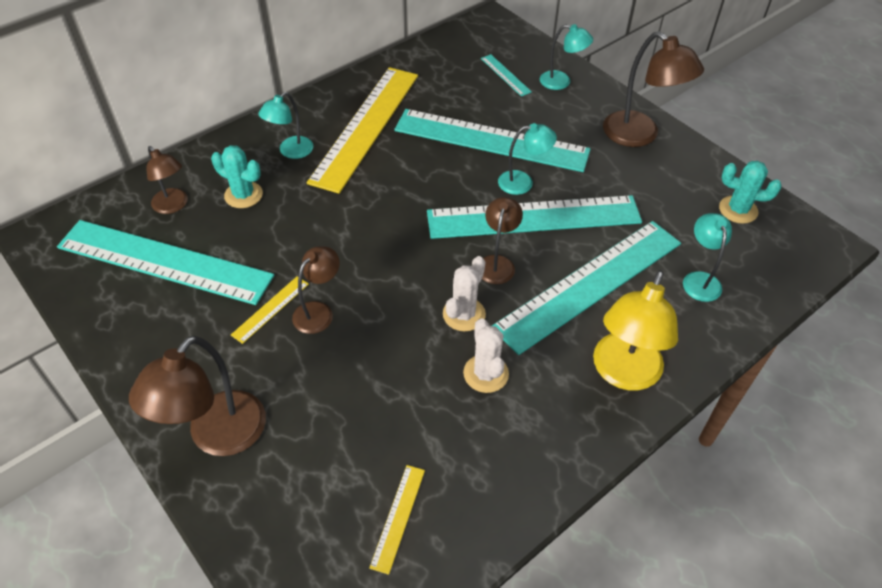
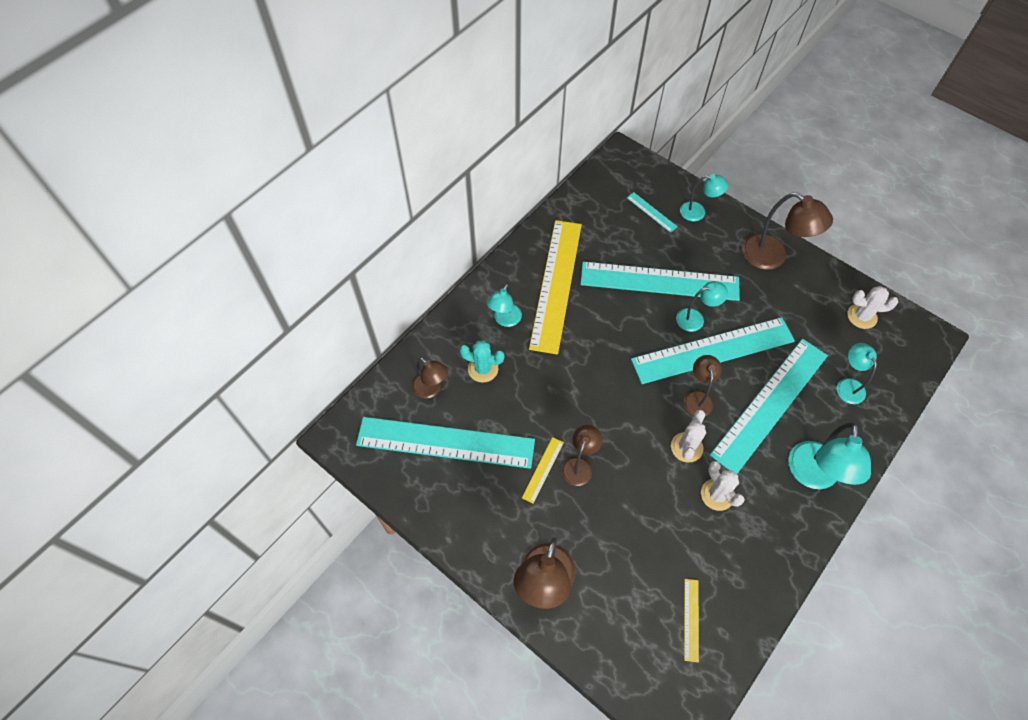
camera: 10 degrees left, 10 degrees up
yellow lamp [593,270,678,391] -> turquoise lamp [788,422,871,489]
turquoise cactus [719,161,781,224] -> white cactus [847,286,898,329]

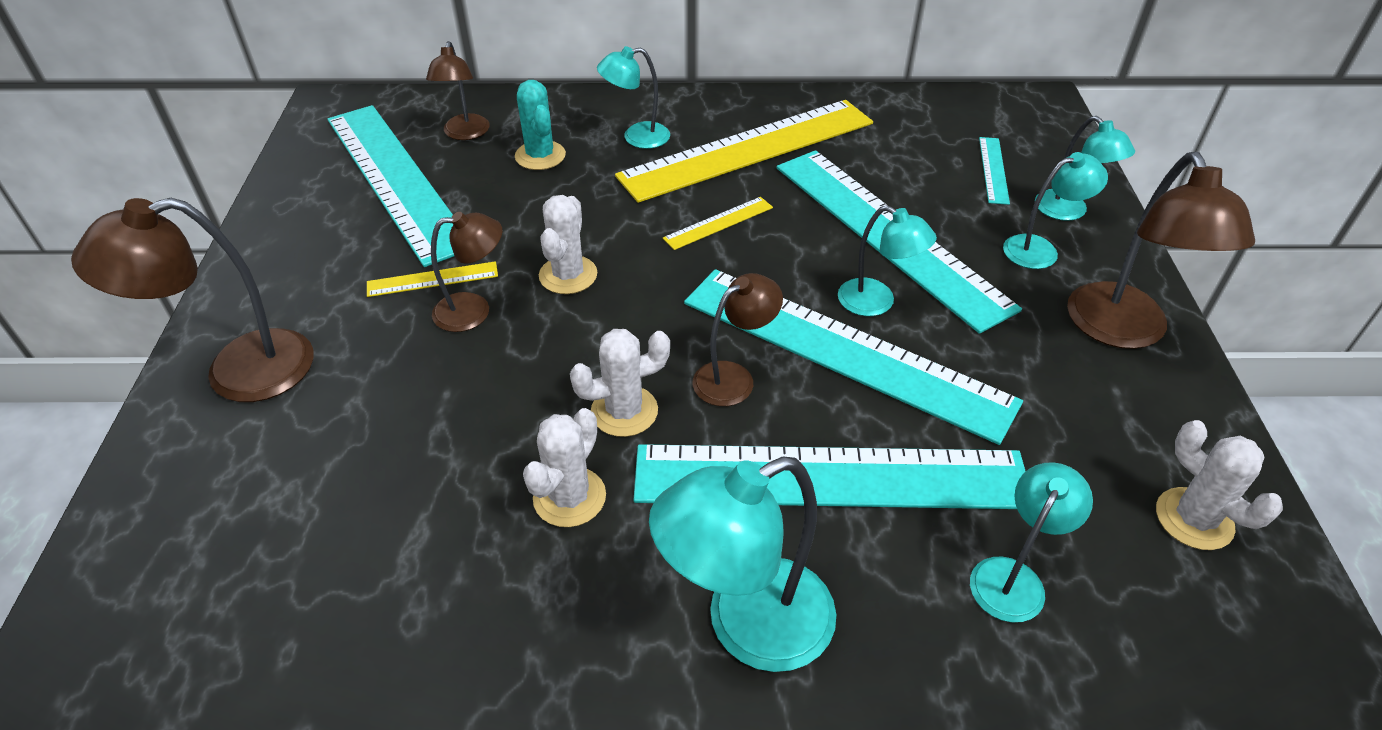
camera: 50 degrees right, 15 degrees down
yellow ruler [684,579,699,662] -> yellow ruler moved to [663,197,773,250]
none -> white cactus [539,195,597,294]
none -> turquoise lamp [1003,152,1108,269]

